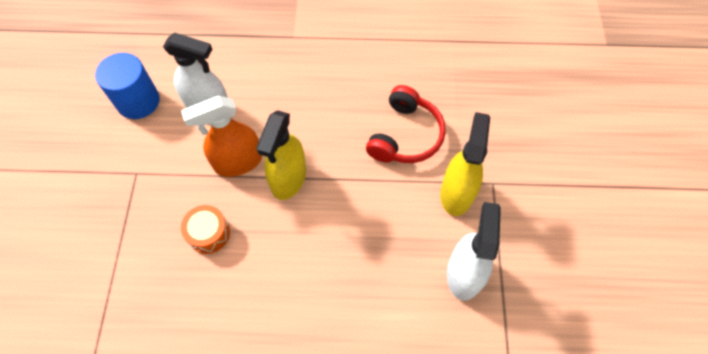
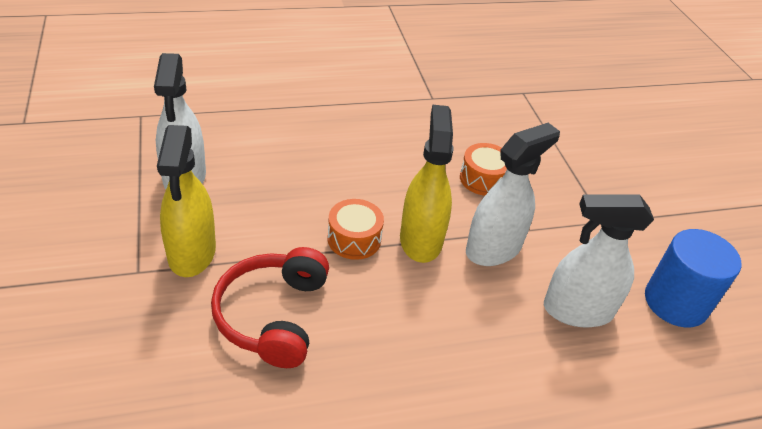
camera: 160 degrees right, 20 degrees down
orange spray bottle [181,96,262,177] -> white spray bottle [466,123,560,266]
none -> orange drum [328,199,384,260]

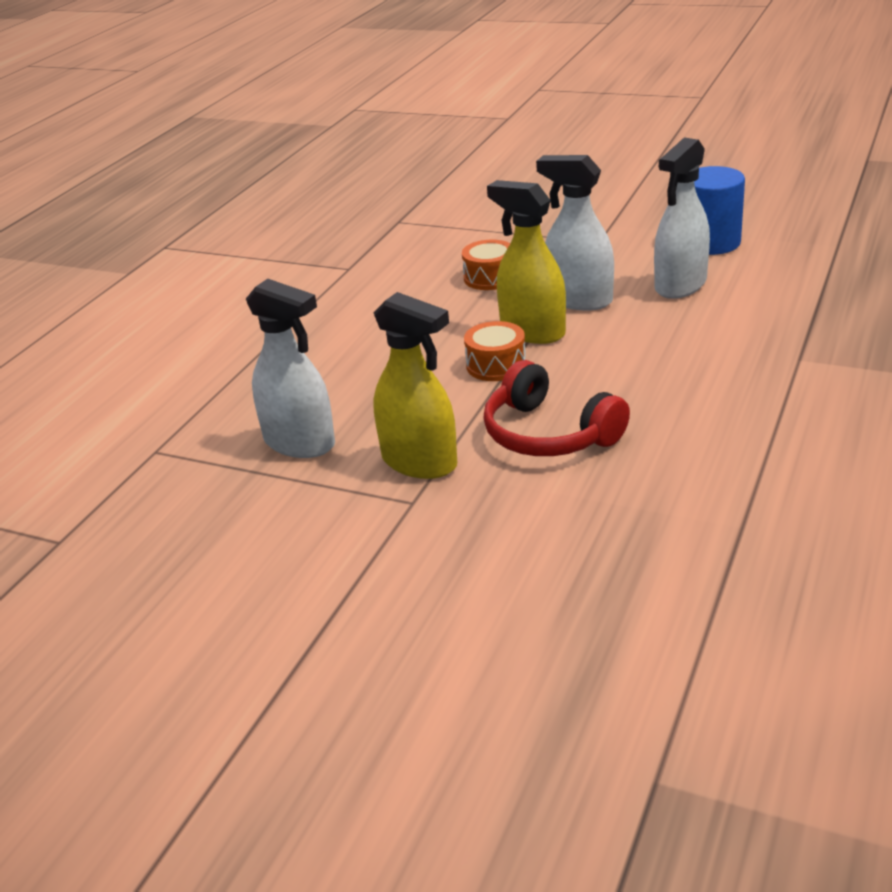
camera: 45 degrees left, 10 degrees down
white spray bottle [466,123,560,266] -> white spray bottle turned 60 degrees counterclockwise [536,155,614,310]

